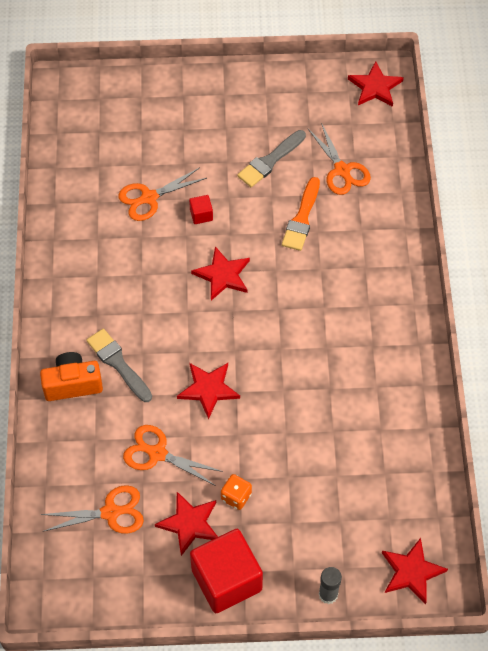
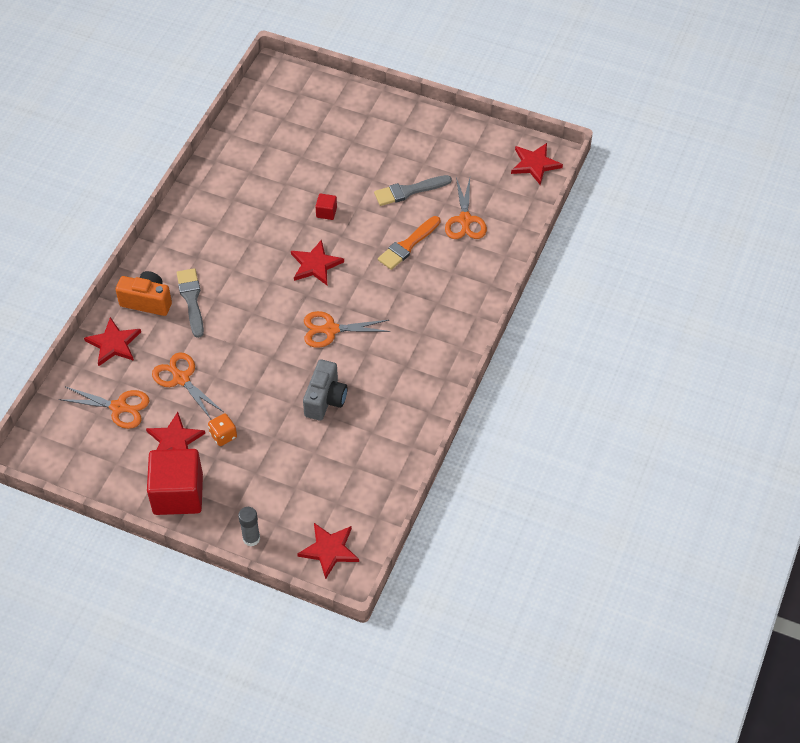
camera: 25 degrees right, 5 degrees down
orange scissors [118,167,207,221] -> orange scissors moved to [304,311,390,348]
red star [177,363,240,420] -> red star moved to [84,317,141,366]
none -> grey camera [303,360,348,421]

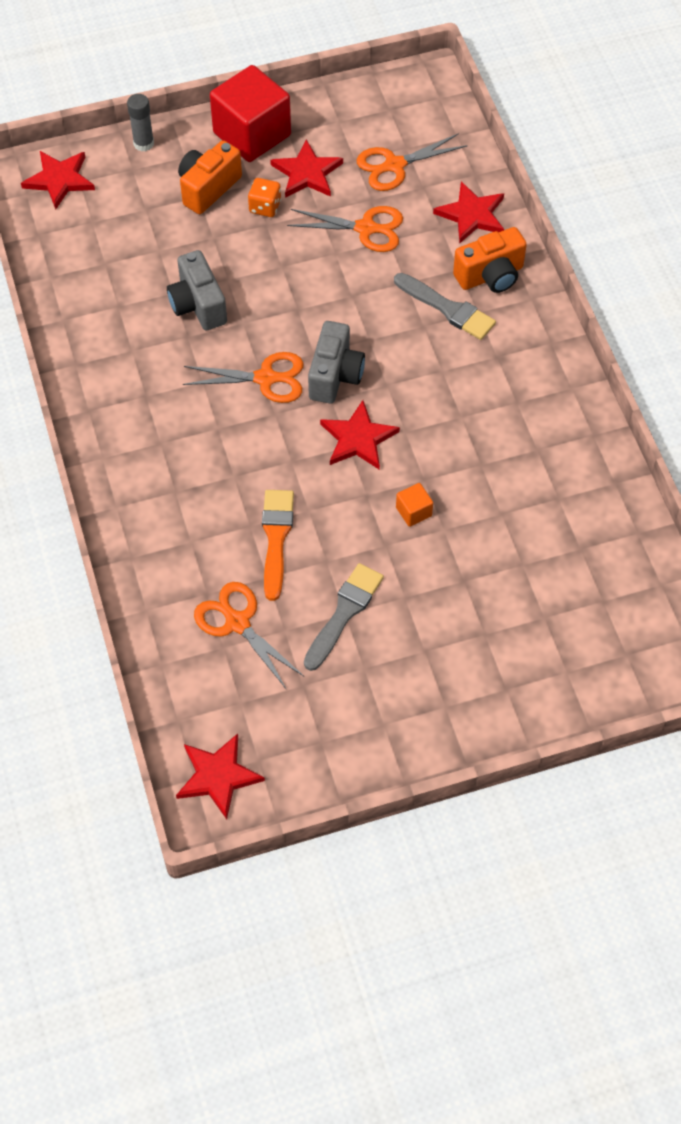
camera: 140 degrees right, 5 degrees up
orange scissors [304,311,390,348] -> orange scissors turned 45 degrees clockwise [183,352,304,403]
red cube [315,193,337,220] -> orange cube [396,483,433,527]
none -> orange camera [178,140,242,214]
none -> grey camera [308,321,365,403]

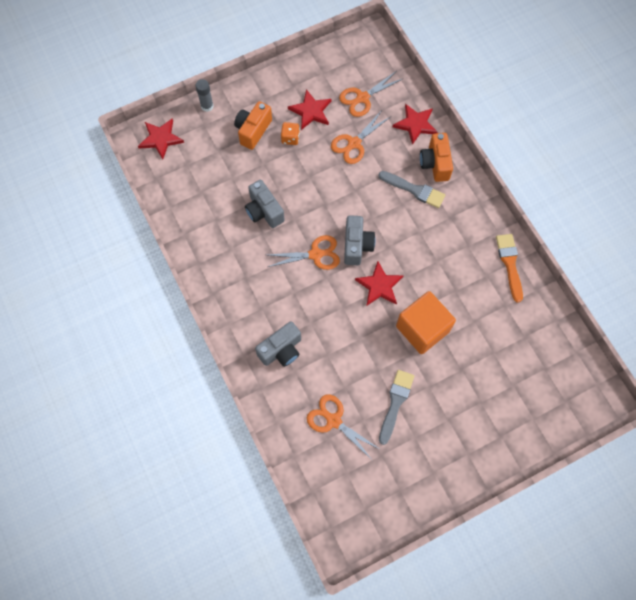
camera: 10 degrees left, 10 degrees up
red star [176,733,265,819] -> none
red cube [210,65,291,162] -> none
orange brush [262,490,294,601] -> orange brush moved to [496,234,523,303]
orange scissors [287,206,403,252] -> orange scissors turned 135 degrees clockwise [331,110,390,164]
orange cube [396,483,433,527] -> orange cube [396,291,456,354], size x2.39
orange camera [453,227,527,293] -> orange camera turned 120 degrees clockwise [420,133,453,182]
none -> grey camera [255,321,301,367]

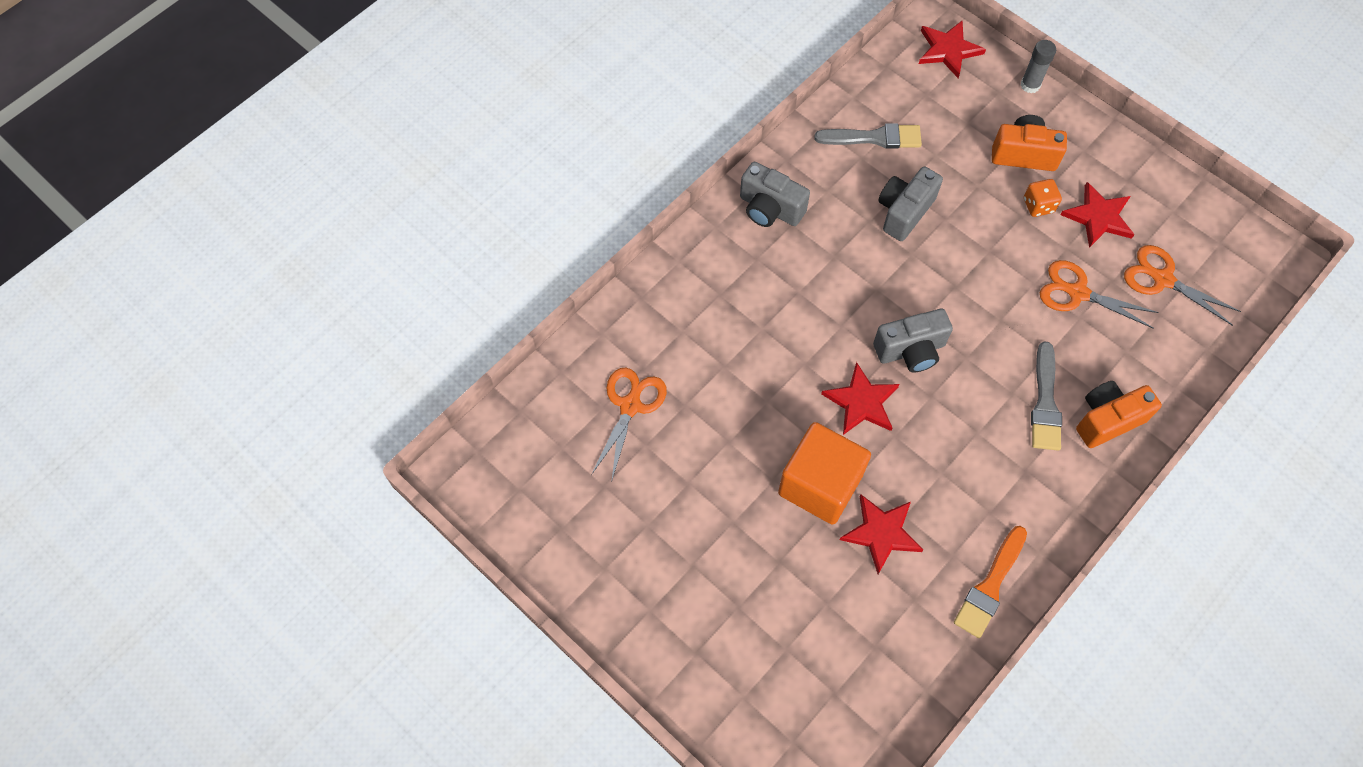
camera: 70 degrees right, 5 degrees down
grey camera [255,321,301,367] -> grey camera moved to [740,162,810,227]
orange scissors [268,235,340,270] -> none
grey brush [379,370,414,445] -> grey brush moved to [814,123,922,149]
red star [393,104,438,145] -> red star moved to [840,494,923,574]
orange brush [496,234,523,303] -> orange brush turned 150 degrees clockwise [954,526,1027,638]

